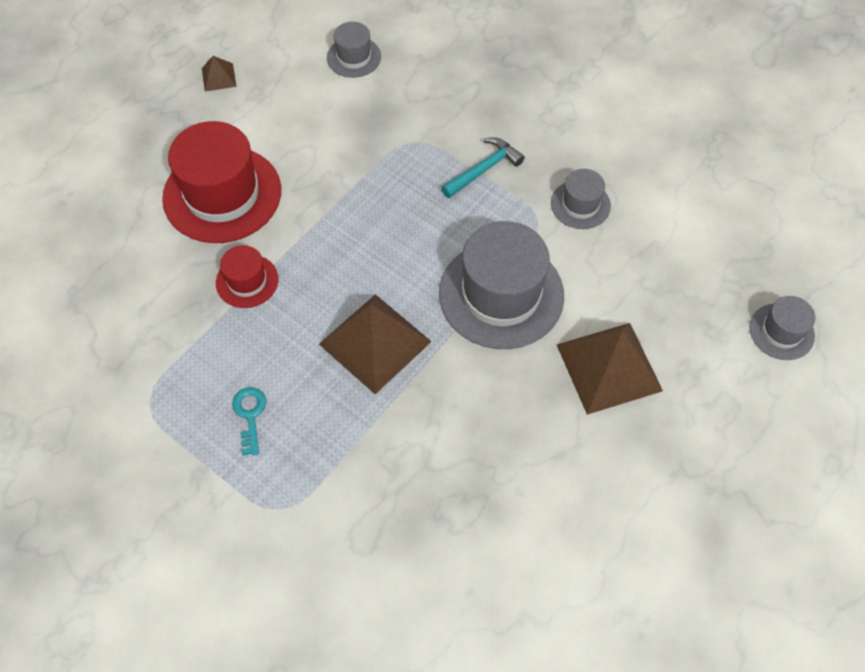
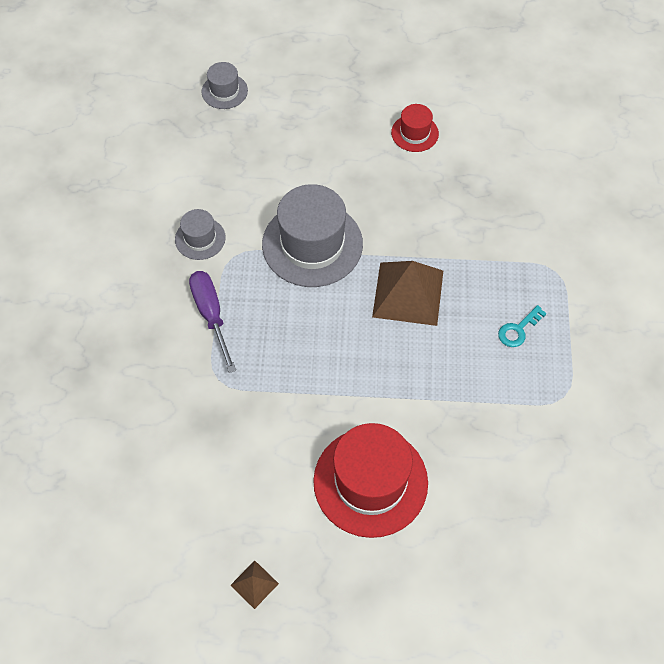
camera: 125 degrees left, 0 degrees up
red hat [216,245,279,308] -> red hat moved to [391,104,439,152]
grey hat [327,22,381,78] -> none
turquoise hammer [441,137,525,198] -> purple screwdriver [189,271,236,373]
brown pyramid [557,323,663,415] -> none

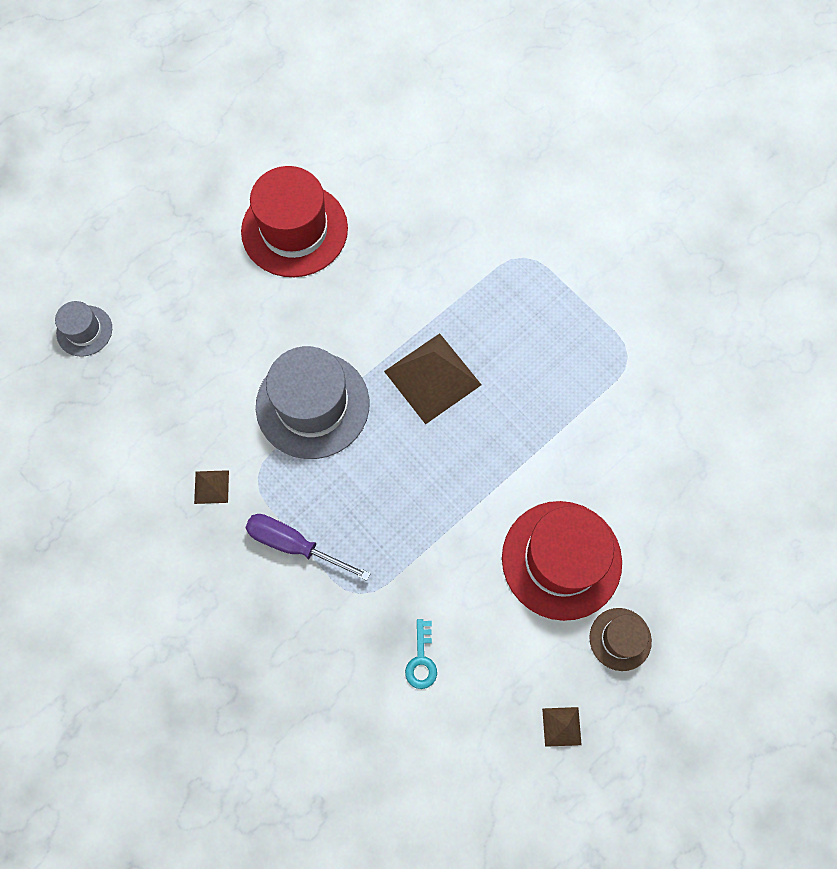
camera: 45 degrees left, 10 degrees up
grey hat [175,209,226,260] -> brown pyramid [194,470,229,504]
red hat [391,104,439,152] -> red hat [241,166,348,277], size x1.99
turquoise key [498,305,547,347] -> turquoise key moved to [405,619,437,689]
none -> brown hat [589,608,652,671]

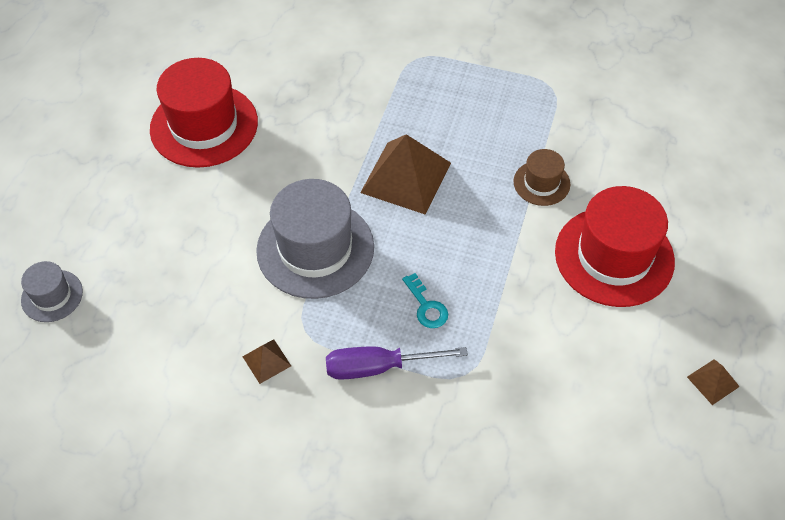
camera: 30 degrees left, 15 degrees down
turquoise key [405,619,437,689] -> turquoise key moved to [402,273,448,328]
brown hat [589,608,652,671] -> brown hat moved to [513,149,570,206]

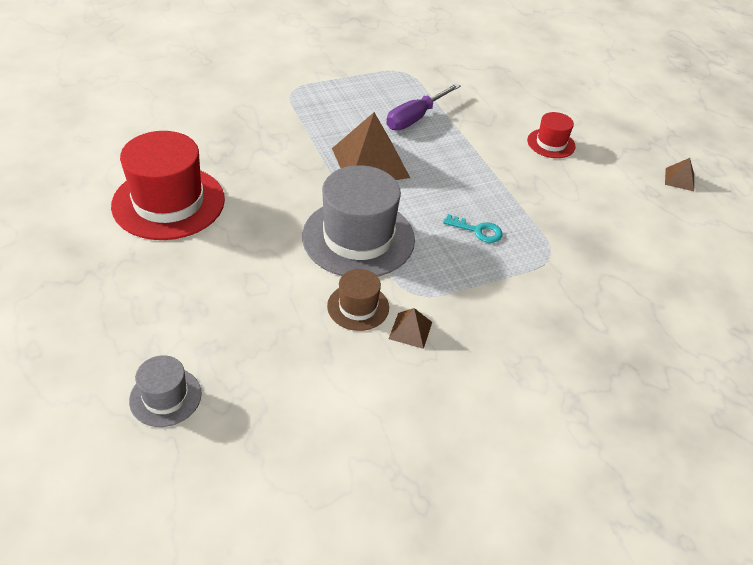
camera: 45 degrees left, 10 degrees down
purple screwdriver [326,346,468,380] -> purple screwdriver moved to [386,83,461,130]
brown hat [513,149,570,206] -> brown hat moved to [327,269,389,331]
red hat [555,186,675,307] -> red hat [527,112,576,158], size x0.50

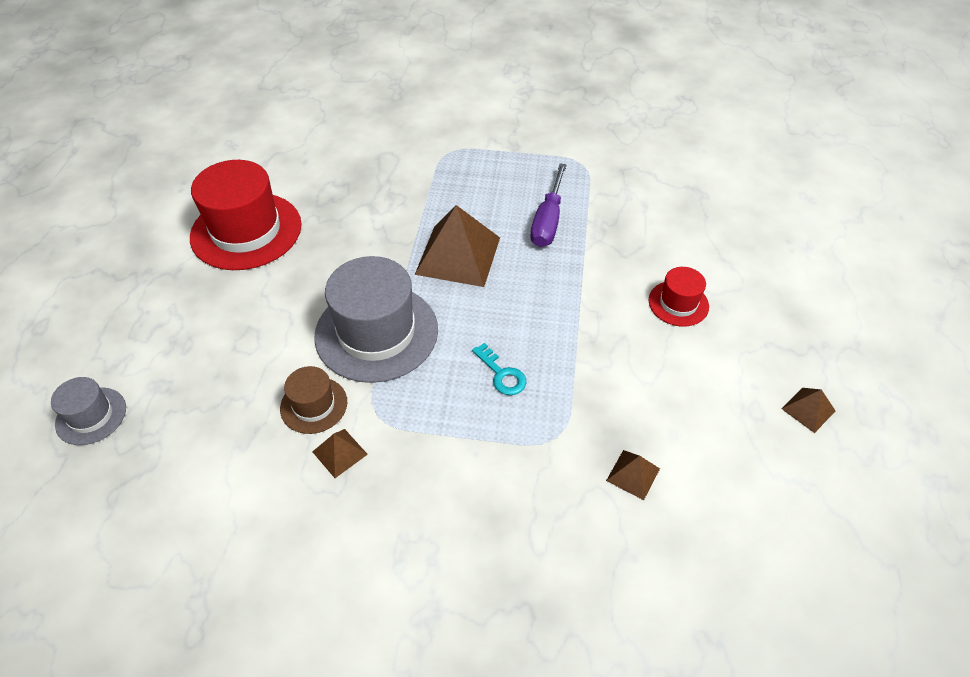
camera: 35 degrees right, 5 degrees up
purple screwdriver [386,83,461,130] -> purple screwdriver turned 60 degrees counterclockwise [530,163,567,247]
none -> brown pyramid [606,450,660,500]

